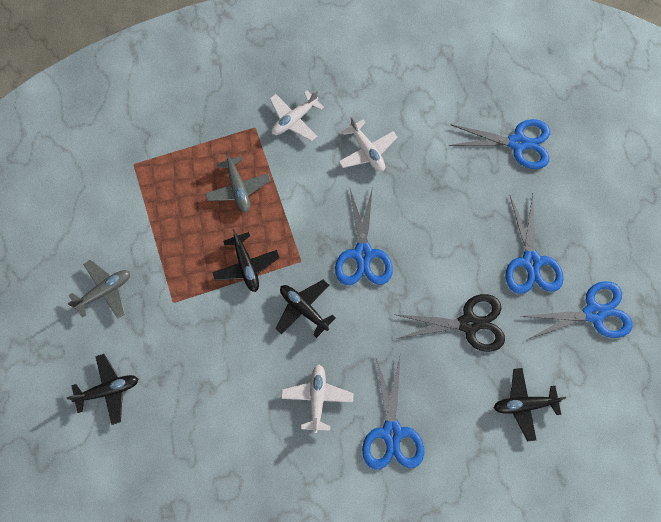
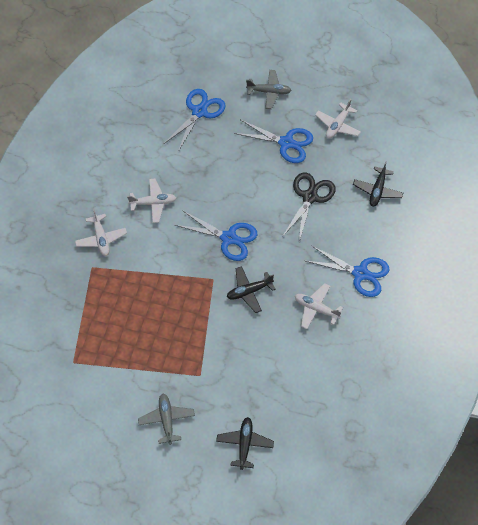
camera: 65 degrees left, 10 degrees down
grey plane [205,151,271,212] -> grey plane moved to [246,70,292,109]
black plane [212,229,280,292] -> none
blue scissors [520,281,633,340] -> white plane [315,99,361,139]

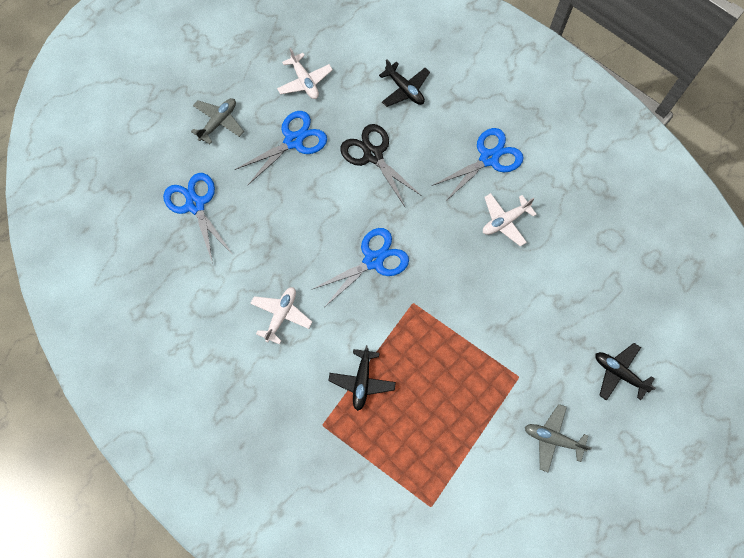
camera: 60 degrees left, 10 degrees up
white plane [75,209,127,256] -> none
black plane [227,266,276,313] -> black plane moved to [328,345,396,411]

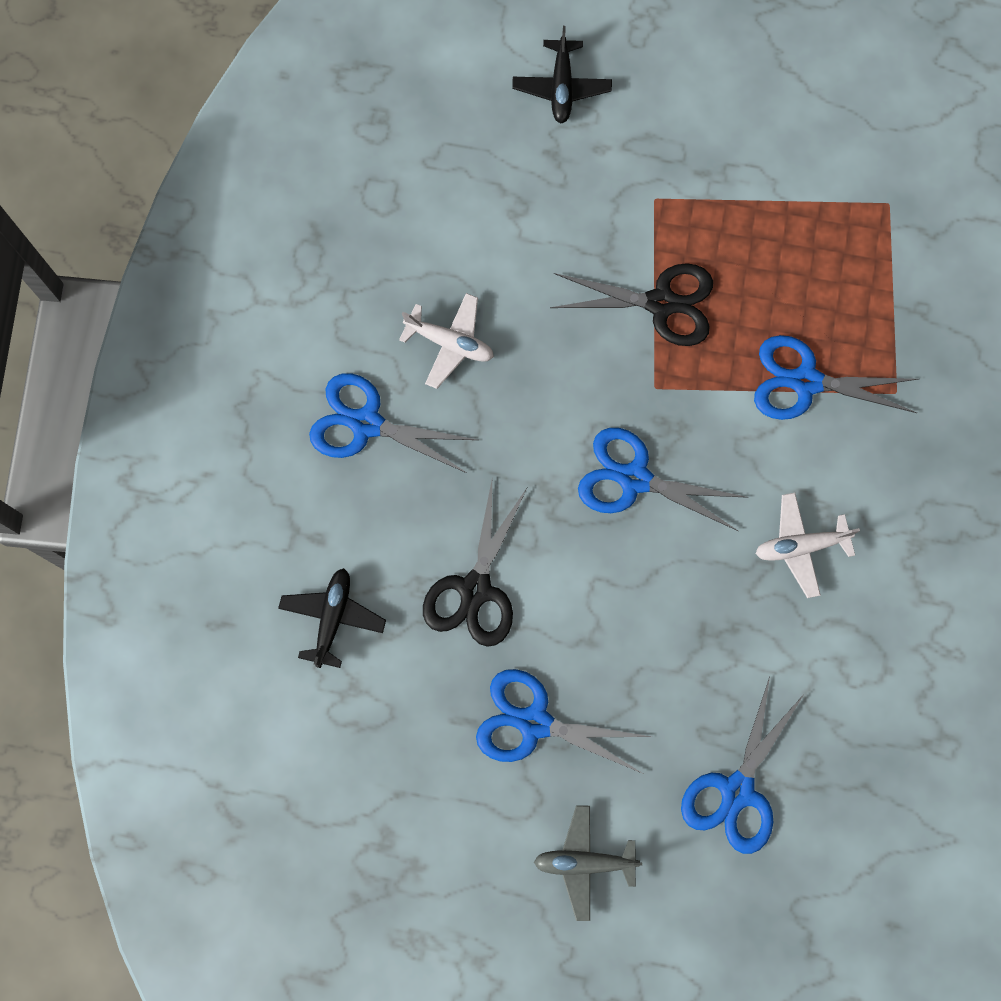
camera: 125 degrees left, 5 degrees up
white plane [277,48,333,99] -> none
black plane [328,345,396,411] -> blue scissors [754,335,919,420]
grey plane [525,404,592,472] -> none
none -> black scissors [550,263,713,346]

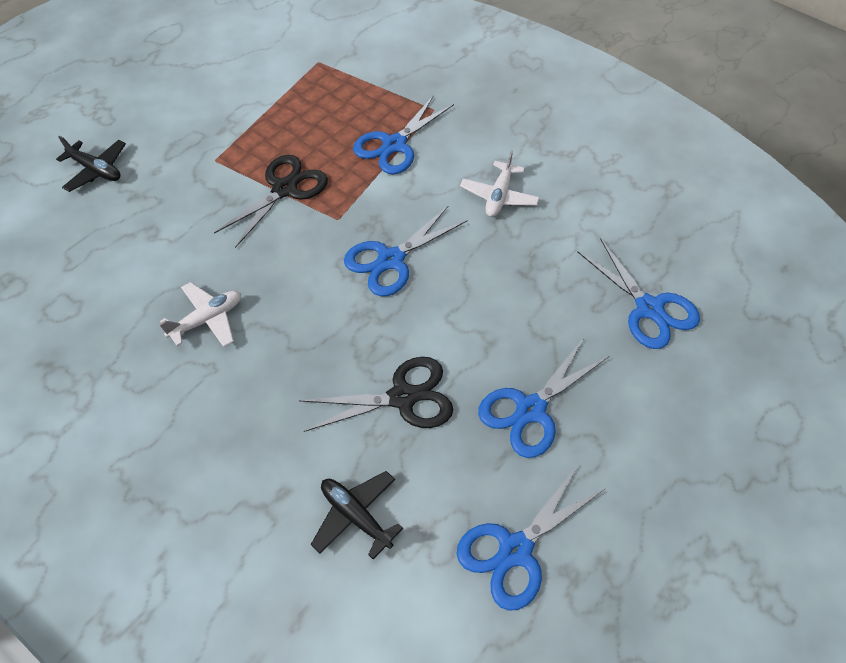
camera: 60 degrees left, 20 degrees down
blue scissors [309,373,478,473] -> blue scissors moved to [456,464,606,611]
black scissors [423,481,527,647] -> black scissors turned 60 degrees counterclockwise [299,357,453,432]
grey plane [534,805,642,921] -> none

